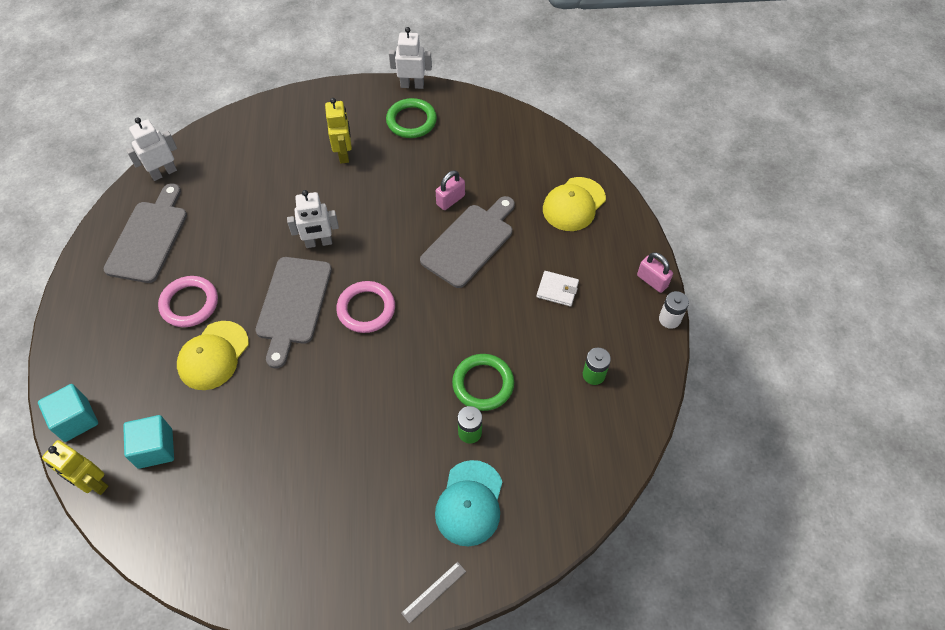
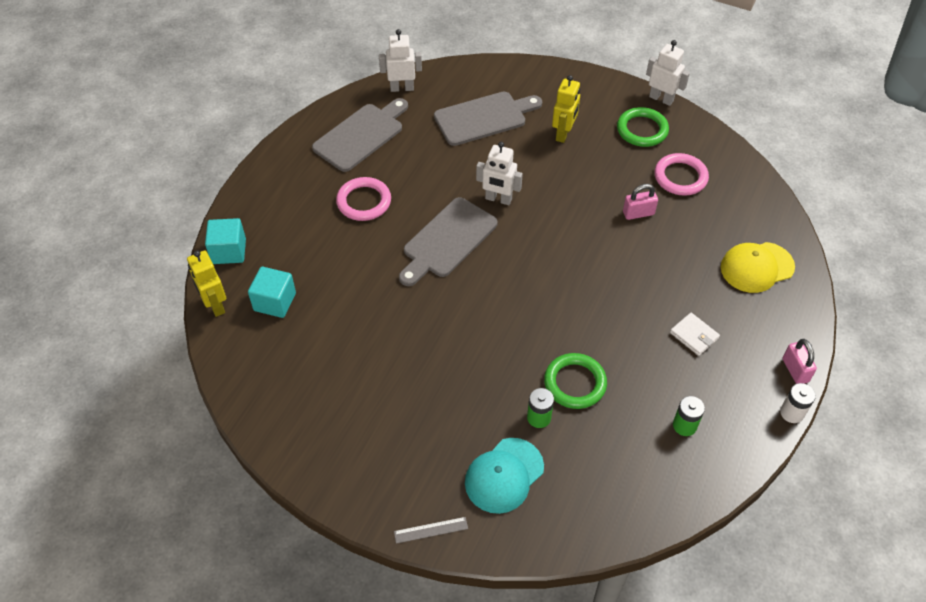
camera: 30 degrees right, 5 degrees down
yellow cap [177,321,249,390] -> none
pink ring [336,281,395,333] -> pink ring moved to [655,153,709,196]
grey cutting board [420,196,515,288] -> grey cutting board moved to [434,92,542,146]

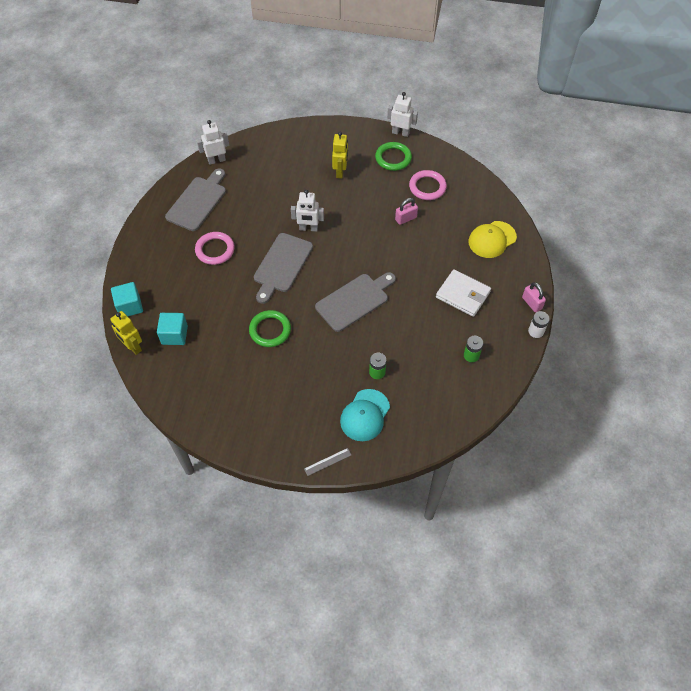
camera: 15 degrees left, 5 degrees up
grey cutting board [434,92,542,146] -> grey cutting board moved to [315,272,396,332]
green ring [544,353,607,409] -> green ring moved to [249,310,291,347]
white wallet [670,313,720,356] -> white wallet [436,269,491,317], size x1.70

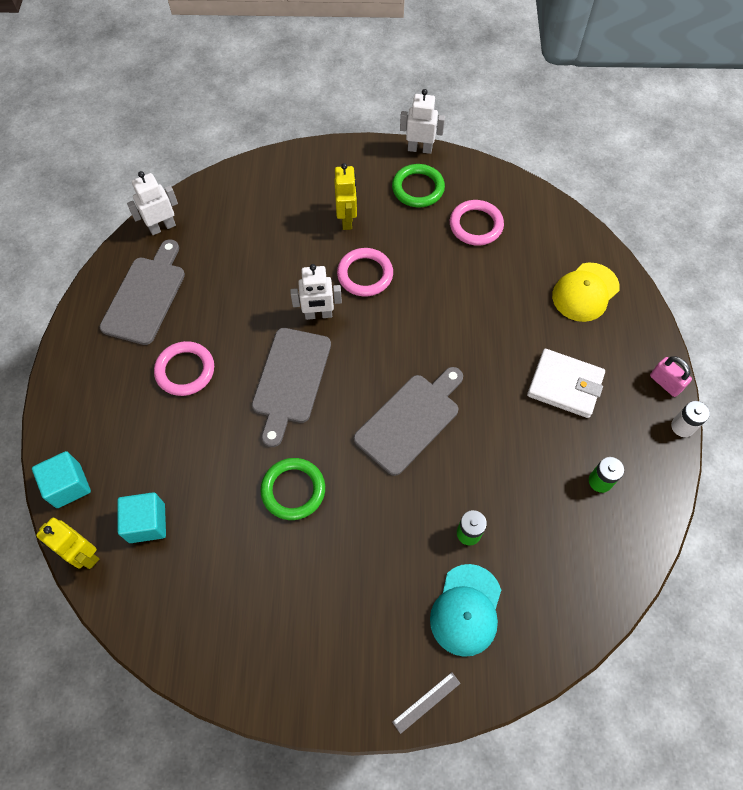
camera: 10 degrees left, 5 degrees up
pink padlock [395,198,418,225] -> none
none -> pink ring [337,248,393,296]

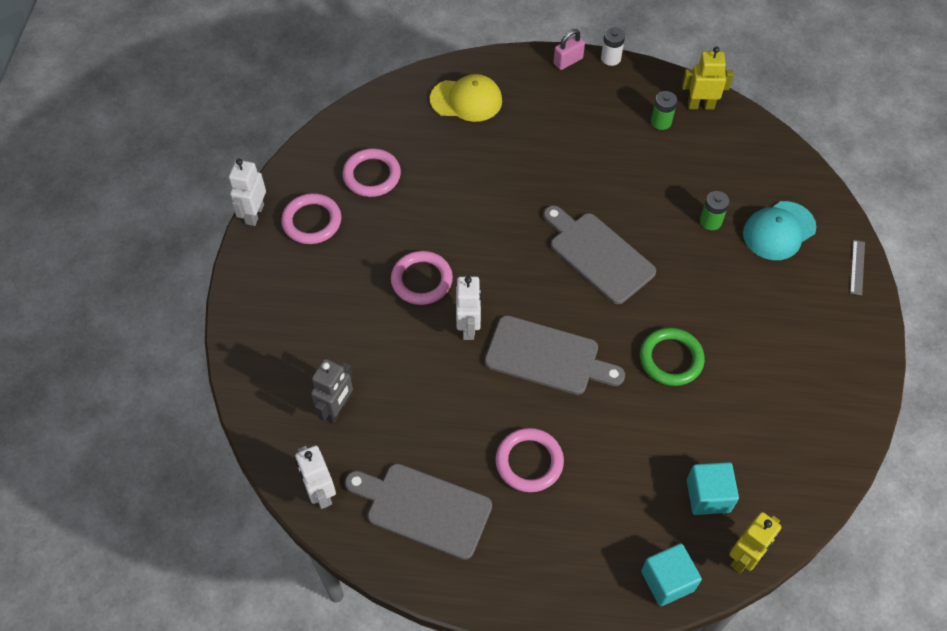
camera: 85 degrees left, 5 degrees down
yellow robot [334,163,357,230] -> yellow robot moved to [682,46,734,109]
green ring [392,164,445,207] -> pink ring [281,193,341,244]
grey ruler [392,672,461,734] -> grey ruler turned 45 degrees clockwise [850,240,865,295]
turquoise cap [430,564,501,657] -> turquoise cap turned 120 degrees clockwise [743,201,816,260]
white wallet [527,349,605,418] -> none
yellow cap [552,262,620,322] -> yellow cap turned 45 degrees counterclockwise [430,74,502,122]
none -> grey robot [311,359,353,424]

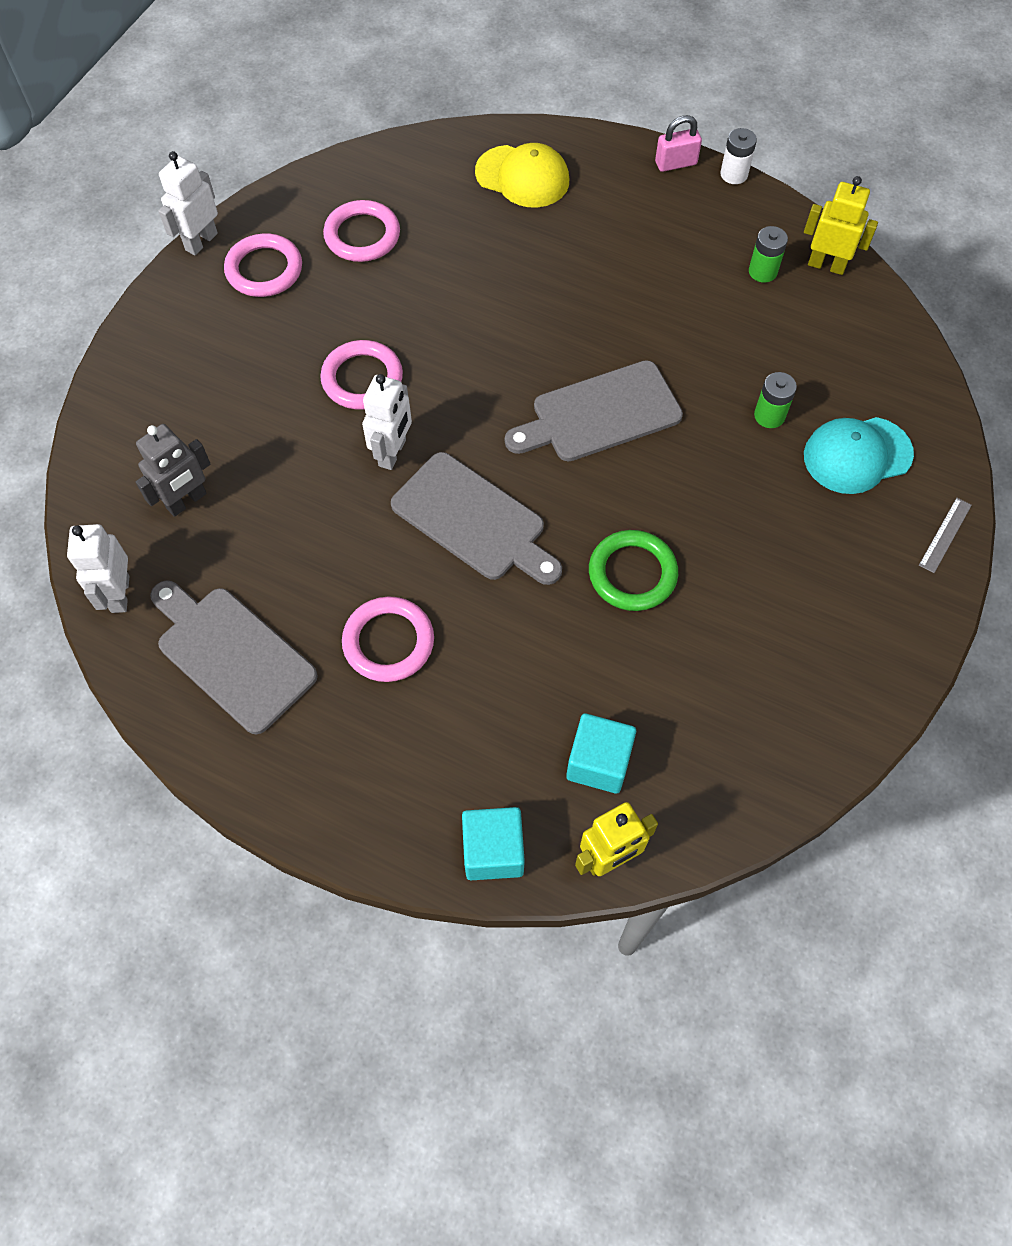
camera: 20 degrees right, 5 degrees up
grey cutting board [543,205,656,304] -> grey cutting board turned 90 degrees counterclockwise [505,360,683,461]

